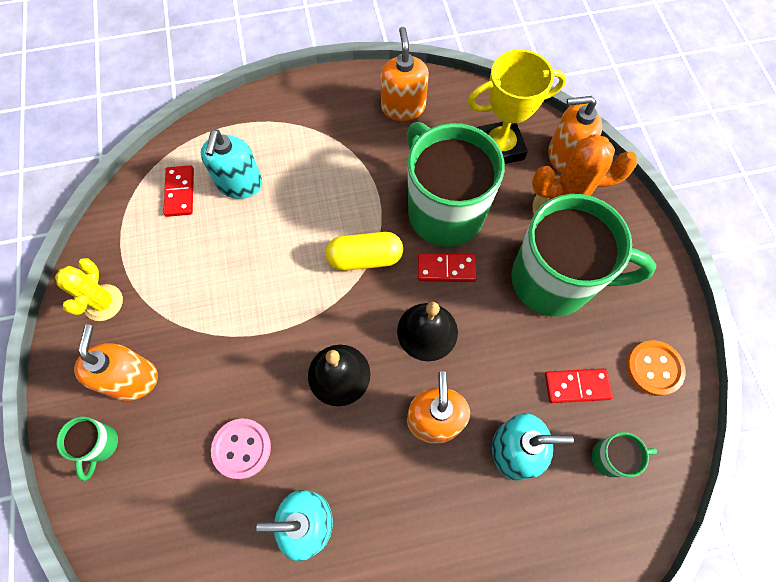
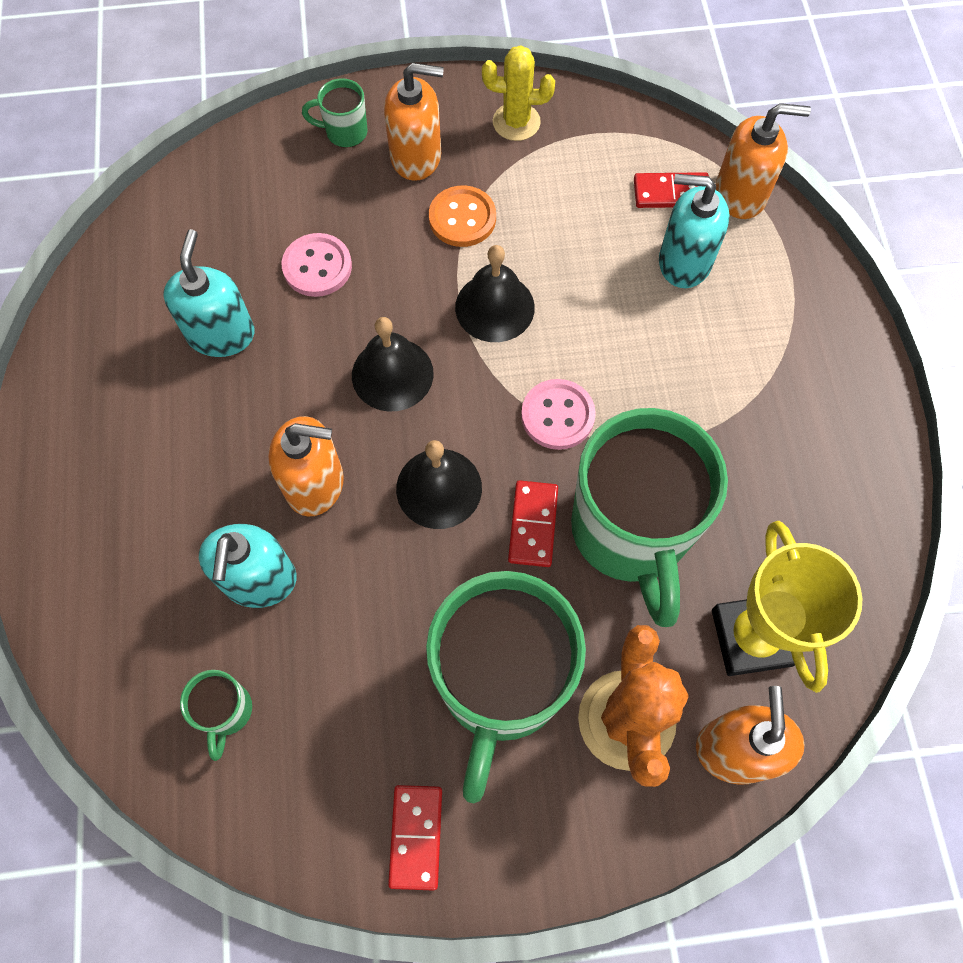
camera: 95 degrees right, 0 degrees up
yellow capsule [325,232,403,271] -> pink button [521,379,596,450]
orange soap dispenser [381,27,429,121] -> orange soap dispenser moved to [716,103,811,219]
green mug [407,122,505,247] -> green mug turned 105 degrees clockwise [571,408,728,627]
red domino [545,368,613,403] -> red domino moved to [388,785,442,891]
orange button [627,340,686,396] -> orange button moved to [429,185,496,247]
none -> black bell [455,245,535,342]

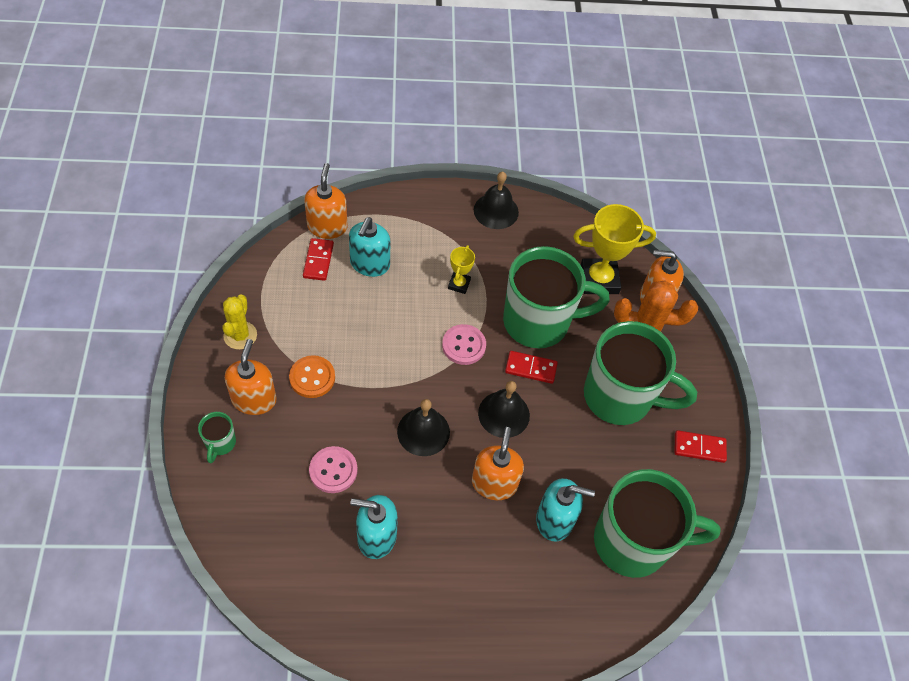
camera: 90 degrees left, 10 degrees down
green mug [180,670,252,761] -> green mug [594,469,721,578], size x2.42
black bell [455,245,535,342] -> black bell moved to [474,172,519,229]
none -> yellow trophy [448,245,475,294]

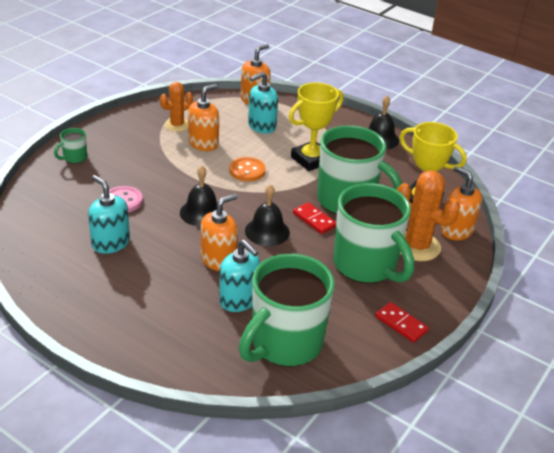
camera: 40 degrees right, 20 degrees down
yellow cactus [222,294,257,350] -> none
orange soap dispenser [225,339,277,415] -> orange soap dispenser moved to [188,84,219,151]
orange button [289,355,335,398] -> orange button moved to [229,157,266,181]
red domino [303,238,334,281] -> none
pink button [442,324,486,365] -> none
yellow trophy [448,245,475,294] -> yellow trophy [289,82,344,171], size x1.95
green mug [594,469,721,578] -> green mug turned 90 degrees clockwise [239,254,335,367]
none -> orange cactus [160,82,193,132]

